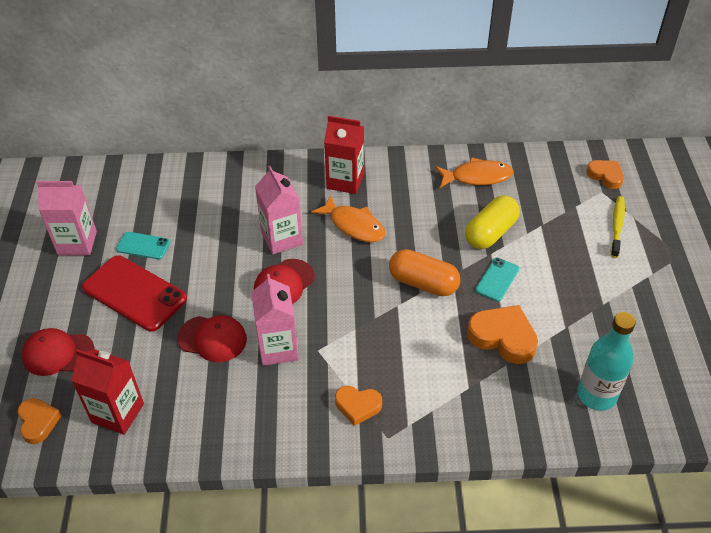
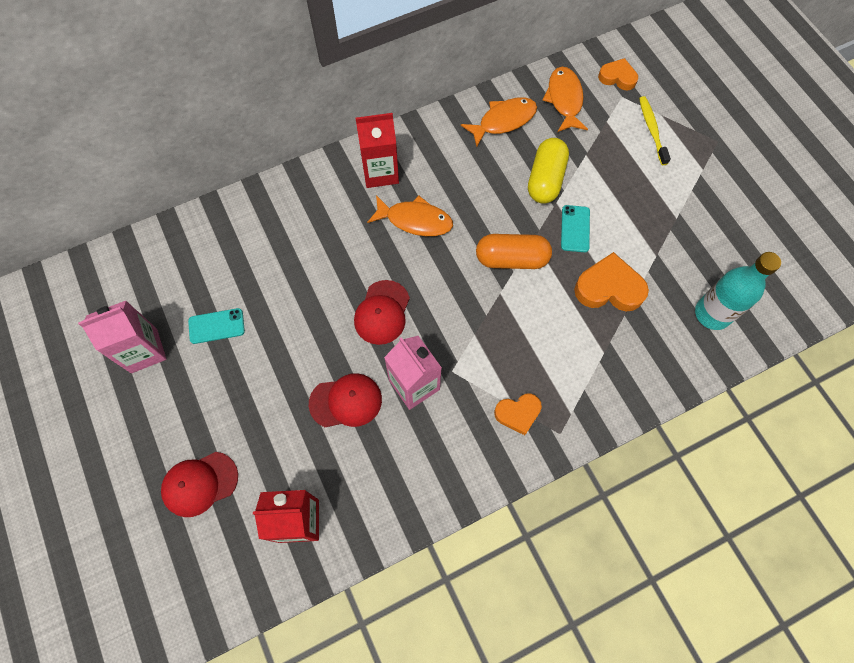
camera: 25 degrees left, 20 degrees up
orange heart [18,398,62,444] -> none
red phone [82,255,187,332] -> none
pink carton [255,166,303,255] -> none
none -> orange fish [543,67,588,132]

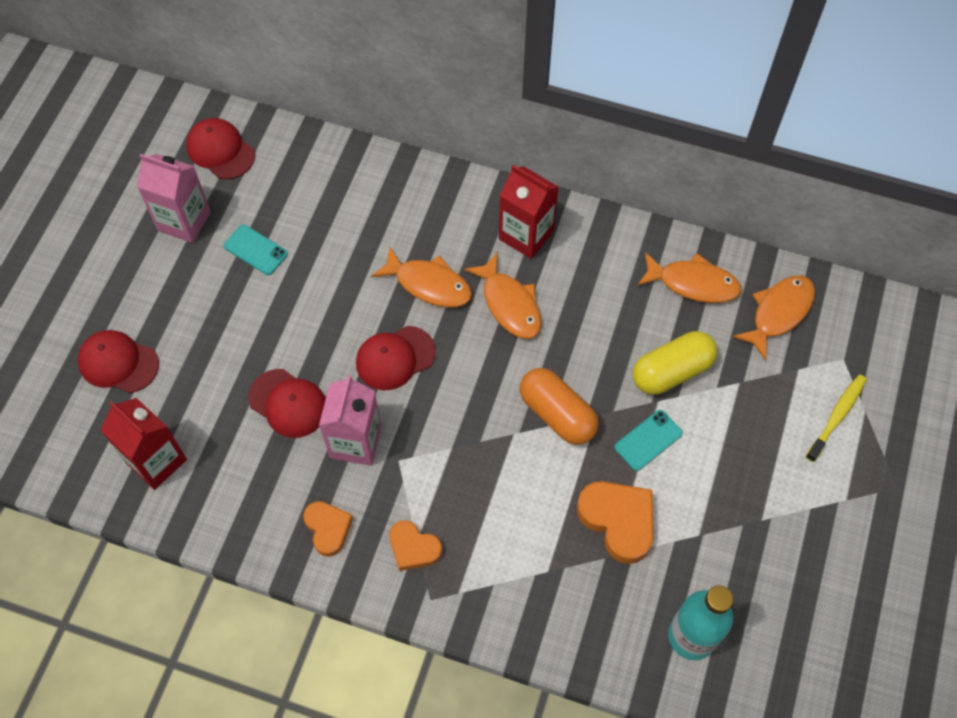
camera: 45 degrees right, 5 degrees down
orange heart [598,58,638,91] -> orange heart moved to [303,501,353,557]
none -> red cap [186,118,255,179]
none -> orange fish [371,246,472,307]

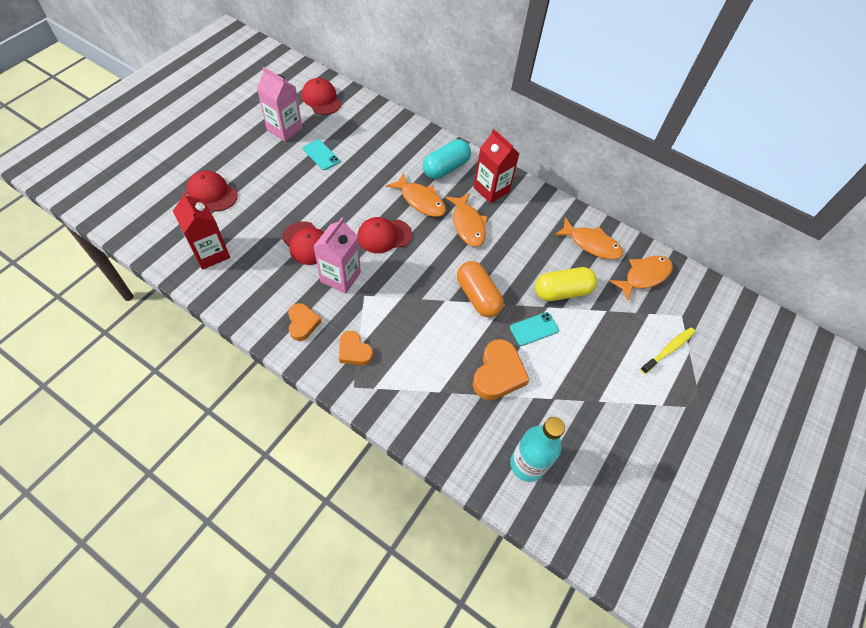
camera: 10 degrees right, 5 degrees down
orange heart [577,481,654,564] -> orange heart turned 45 degrees clockwise [473,339,530,400]
none -> turquoise capsule [423,139,471,179]

